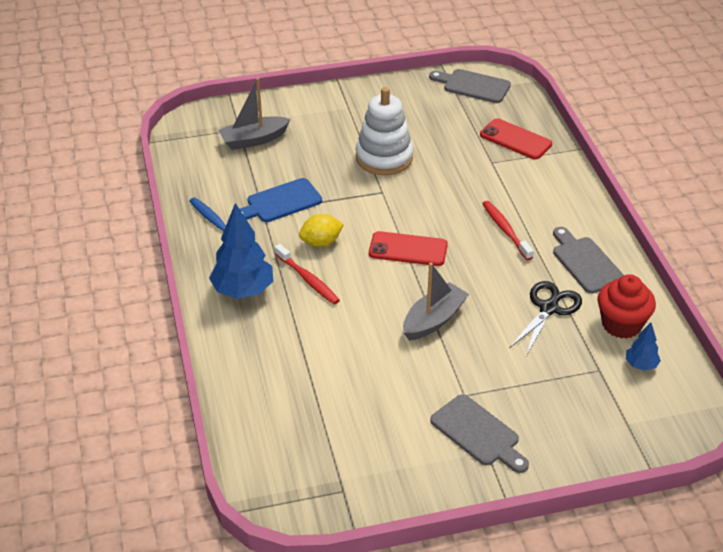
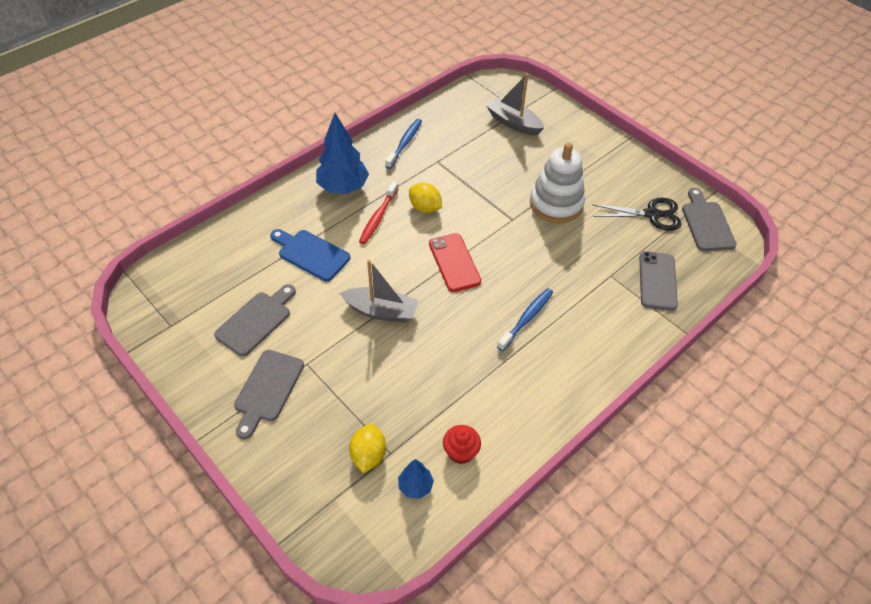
camera: 60 degrees right, 10 degrees up
blue cutting board [240,178,322,222] -> blue cutting board moved to [270,229,350,282]
red phone [480,118,552,159] -> grey phone [639,251,678,311]
red toothbrush [482,201,534,260] -> blue toothbrush [497,288,553,351]
black scissors [509,281,582,356] -> black scissors moved to [593,198,681,231]
grey cutting board [553,227,624,294] -> grey cutting board moved to [214,284,296,357]
red cupcake [597,274,656,339] -> red cupcake [443,425,481,464], size x0.64
none -> yellow lemon [349,424,386,473]

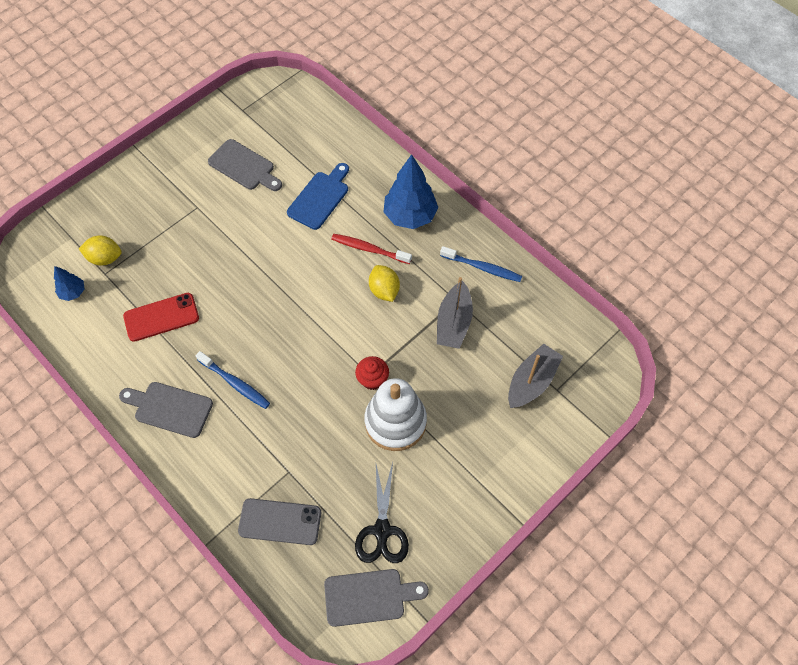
camera: 90 degrees right, 10 degrees up
grey cutting board [234,350,304,439] -> grey cutting board moved to [119,382,213,438]
grey boat [340,260,418,323] -> grey boat moved to [437,277,473,349]
yellow lemon [409,183,442,213] -> yellow lemon turned 60 degrees counterclockwise [369,265,400,302]
red phone [429,233,481,292] -> red phone moved to [123,293,199,342]
red cupcake [443,425,481,464] -> red cupcake moved to [355,356,389,390]

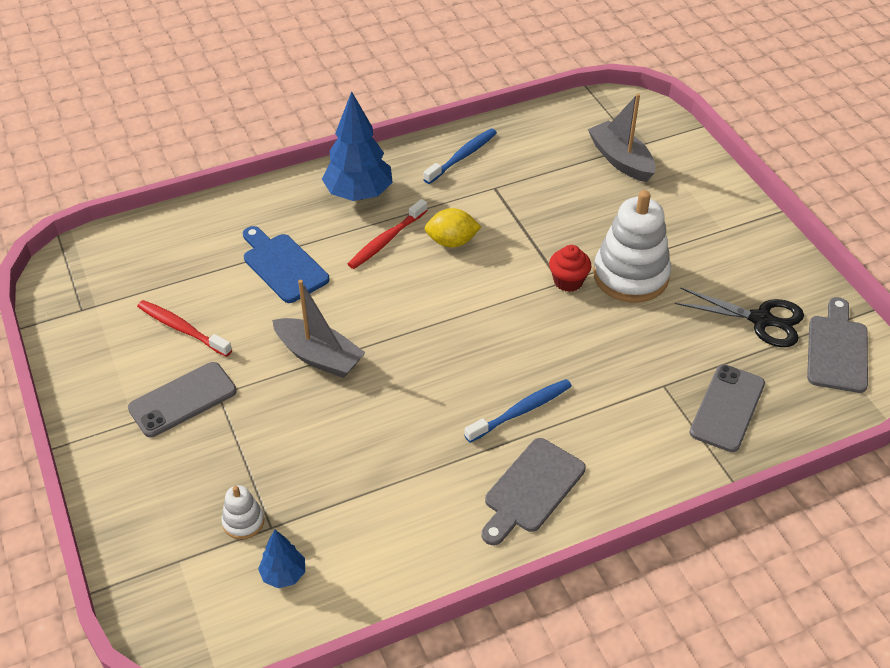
camera: 70 degrees left, 15 degrees down
yellow lemon [79,236,122,266] -> white stacking toy [221,485,264,539]
red phone [123,293,199,342] -> none
grey cutting board [208,139,282,191] -> red toothbrush [137,300,232,357]
grey boat [437,277,473,349] -> grey boat moved to [272,280,366,378]
none -> grey phone [128,362,237,437]

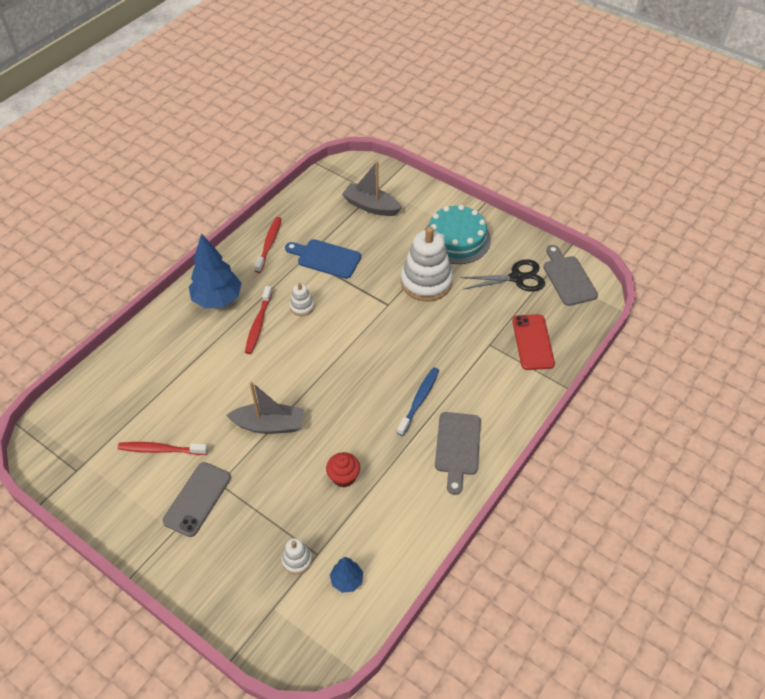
camera: 30 degrees left, 5 degrees up
blue cutting board [243,226,330,303] -> blue cutting board moved to [285,239,361,279]
blue toothbrush [423,129,497,184] -> red toothbrush [254,217,282,273]
yellow lemon [424,208,481,247] -> white stacking toy [290,283,314,316]
red cupcake [549,245,591,292] -> red cupcake moved to [326,452,360,487]
grey phone [689,364,765,452] -> red phone [512,314,555,370]
none -> turquoise cake [425,205,491,264]

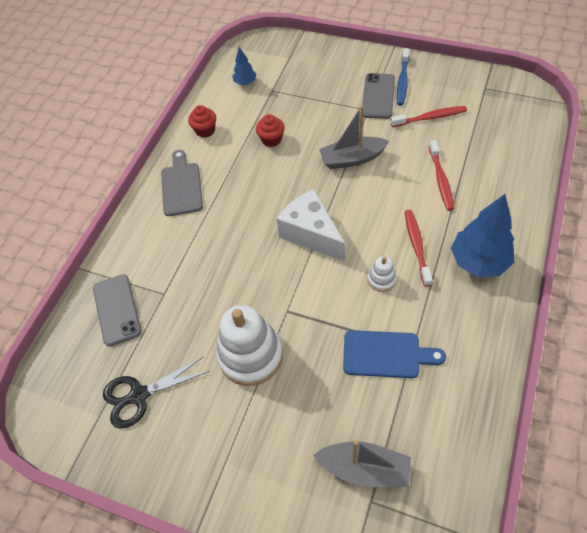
camera: 170 degrees right, 5 degrees up
red toothbrush [254,217,282,273] -> red toothbrush moved to [429,140,454,211]
white stacking toy [282,538,312,574] -> none
blue toothbrush [397,367,439,436] -> blue toothbrush moved to [397,48,409,106]
turquoise cake [425,205,491,264] -> none
red phone [512,314,555,370] -> grey phone [93,274,141,347]
grey cutting board [543,245,598,306] -> none
none -> red cupcake [188,105,216,138]
none -> white cheese [277,189,345,262]

